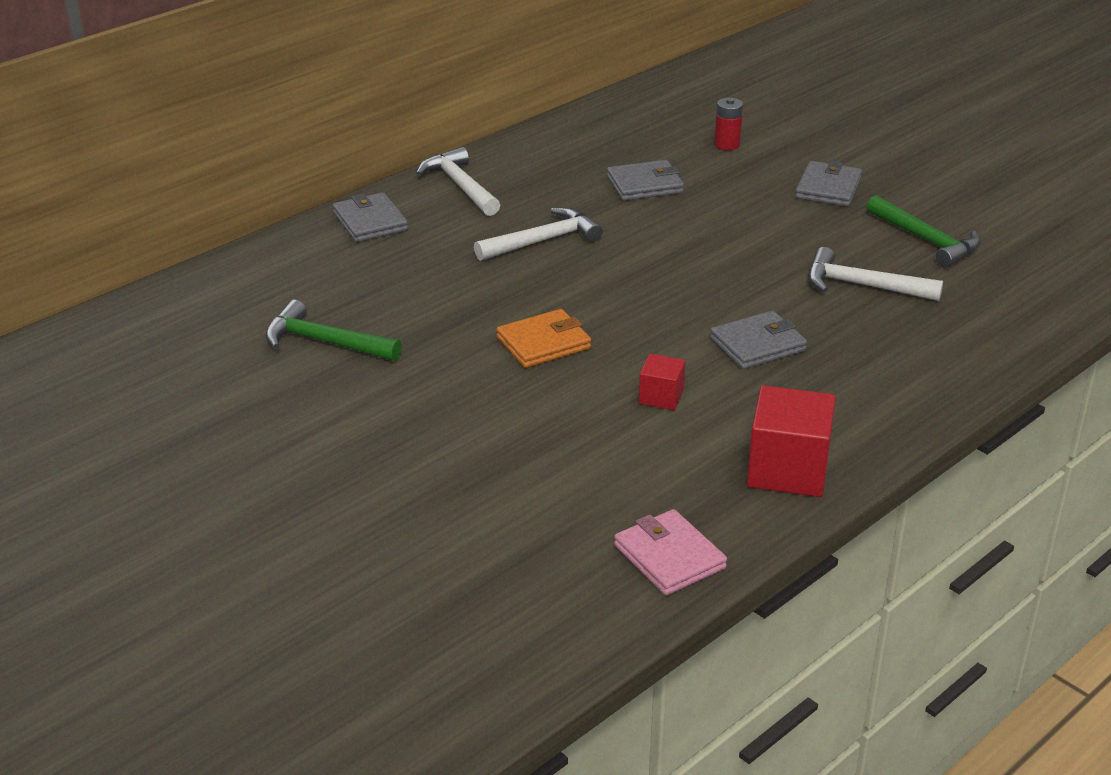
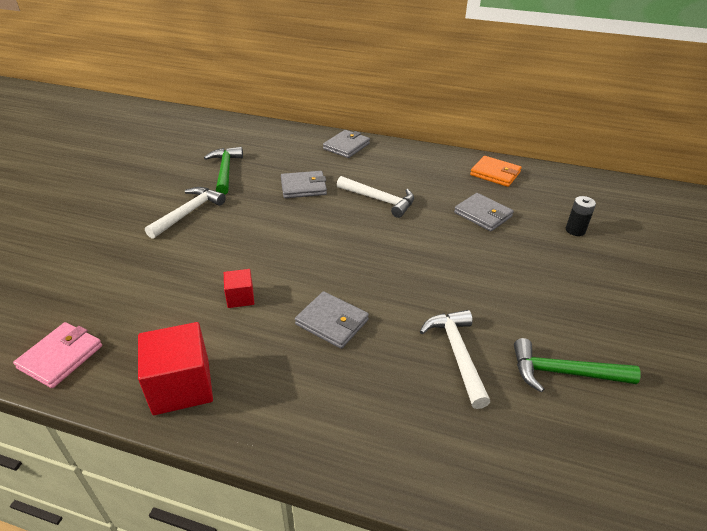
camera: 60 degrees right, 5 degrees up
white hammer [416,147,500,216] -> white hammer moved to [145,187,226,239]
orange wallet [496,309,591,368] -> orange wallet moved to [470,156,522,187]
red battery [715,98,743,150] -> black battery [566,196,596,236]
grey wallet [795,161,862,207] -> grey wallet moved to [281,171,327,198]
green hammer [866,195,981,268] -> green hammer turned 75 degrees clockwise [514,338,641,393]

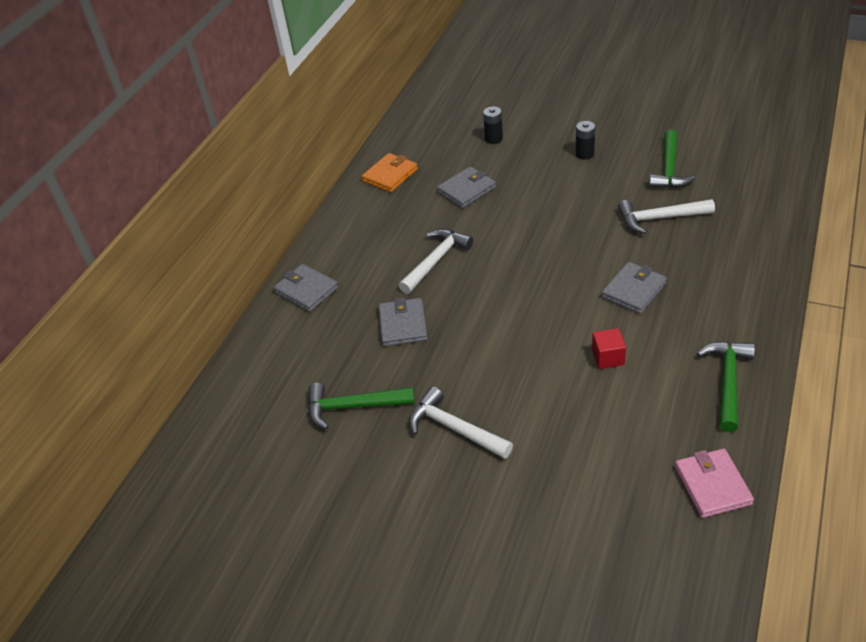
camera: 80 degrees left, 5 degrees up
pink wallet [13,322,102,388] -> pink wallet turned 45 degrees clockwise [675,449,754,518]
red cube [138,322,213,415] -> green hammer [697,342,755,432]
none -> black battery [576,121,595,160]

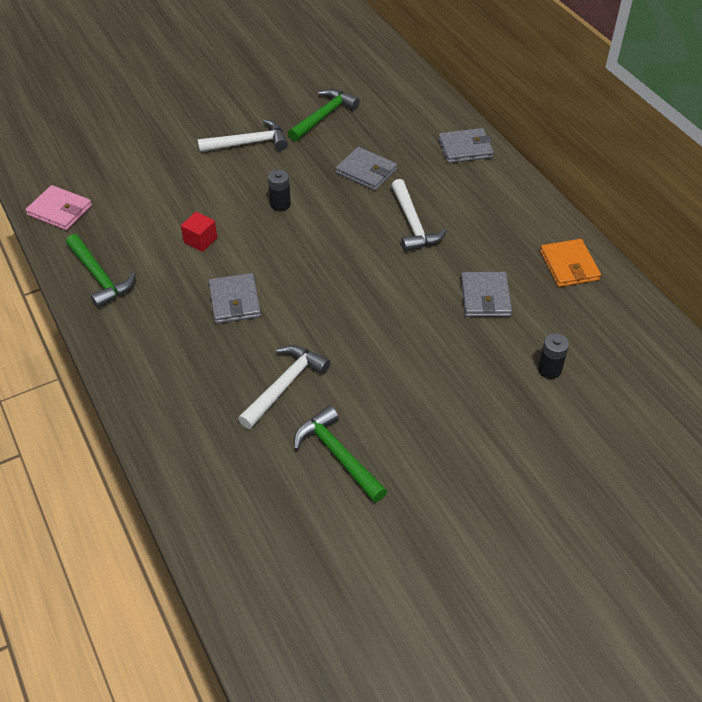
camera: 125 degrees right, 5 degrees up
black battery [576,121,595,160] -> black battery moved to [268,169,291,211]

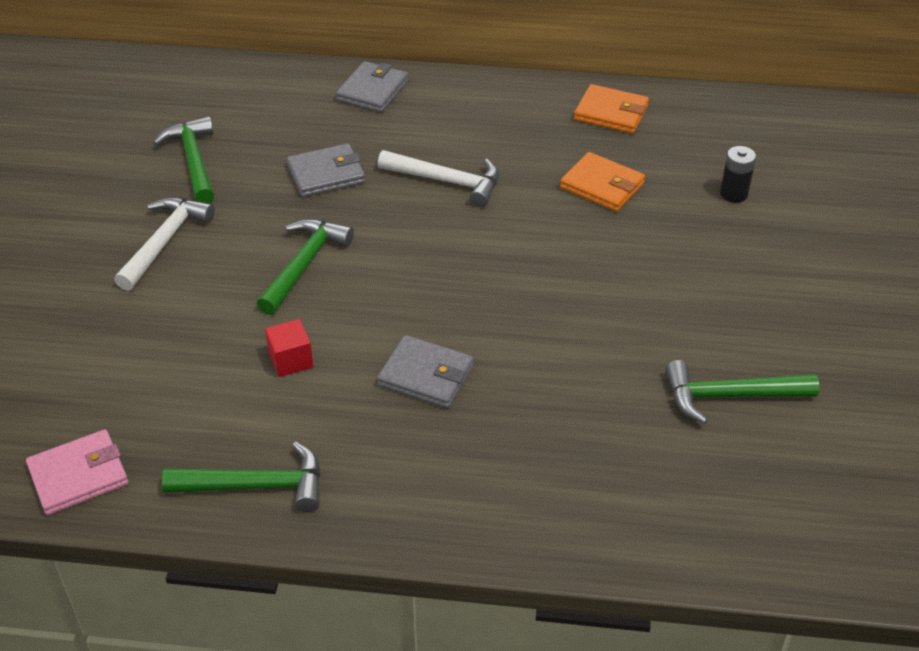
camera: 55 degrees left, 5 degrees down
white hammer [238,345,330,429] -> none
black battery [268,169,291,211] -> green hammer [257,219,354,315]
grey wallet [461,272,512,317] -> orange wallet [560,152,645,212]

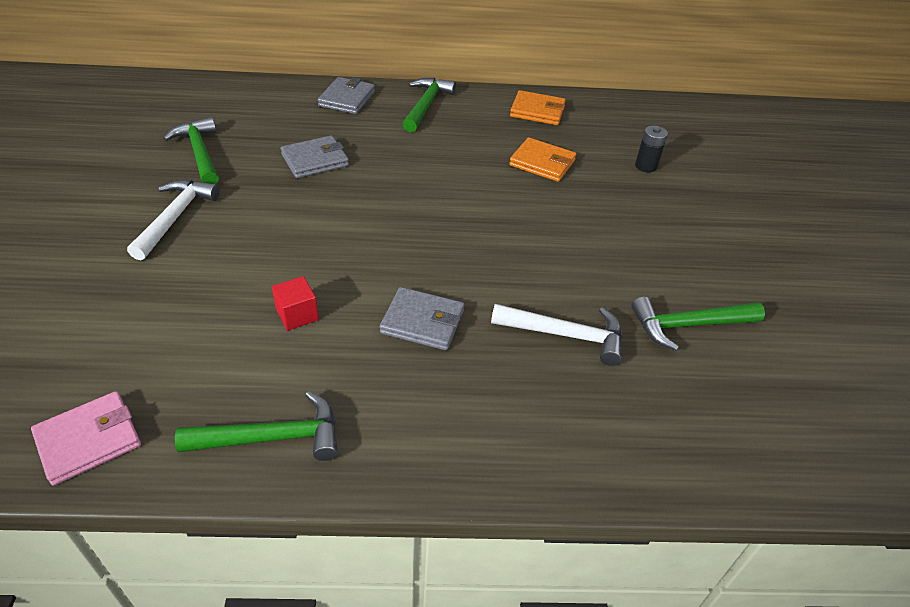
camera: 10 degrees left, 0 degrees up
green hammer [257,219,354,315] -> green hammer moved to [403,78,456,132]
white hammer [378,150,499,207] -> white hammer moved to [491,304,623,366]

